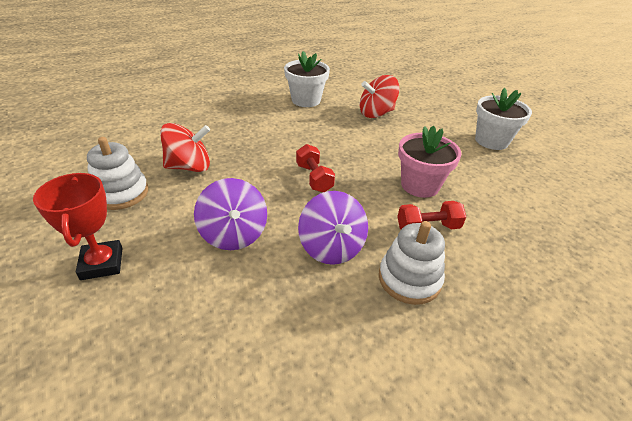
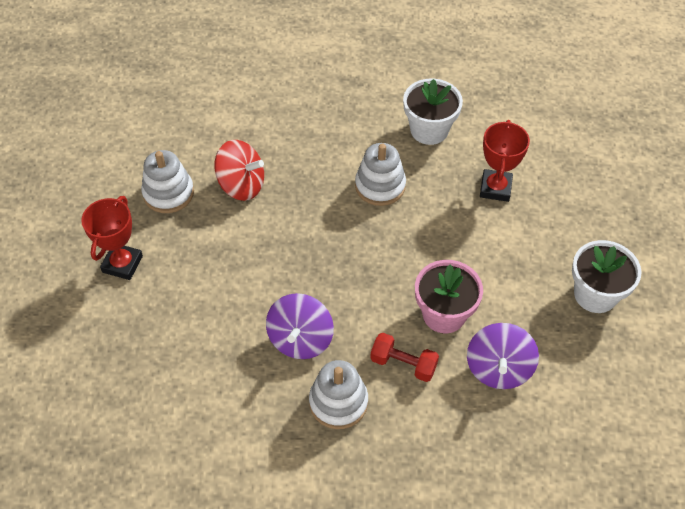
camera: 35 degrees right, 15 degrees up
purple spinning top [194,178,267,250] -> purple spinning top moved to [467,323,539,389]
red dumbbell [296,144,335,192] -> none
red spinning top [360,75,399,118] -> red trophy [480,120,530,202]
none -> white stacking toy [355,143,406,206]

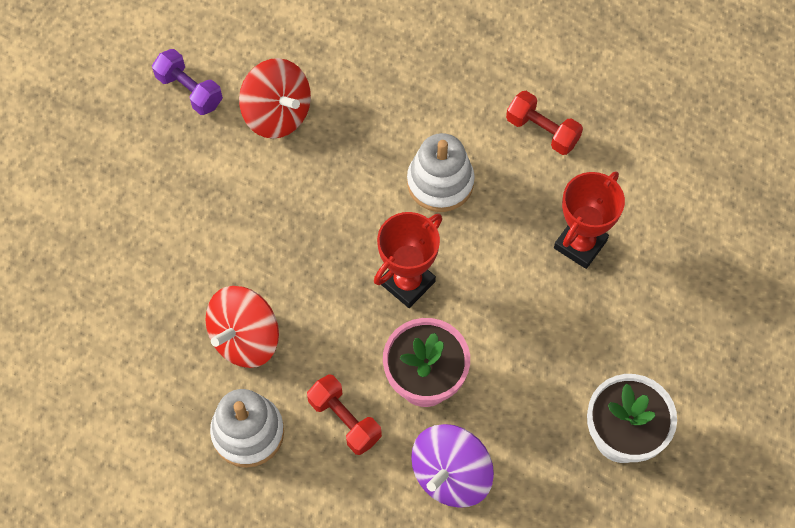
camera: 25 degrees right, 10 degrees up
red trophy [81,196,143,280] -> red trophy moved to [374,212,442,308]
white stacking toy [141,150,194,213] -> purple dumbbell [152,49,223,115]
purple spinning top [266,293,334,359] -> red spinning top [205,286,279,368]
white flower pot [403,79,463,145] -> red dumbbell [506,91,583,155]

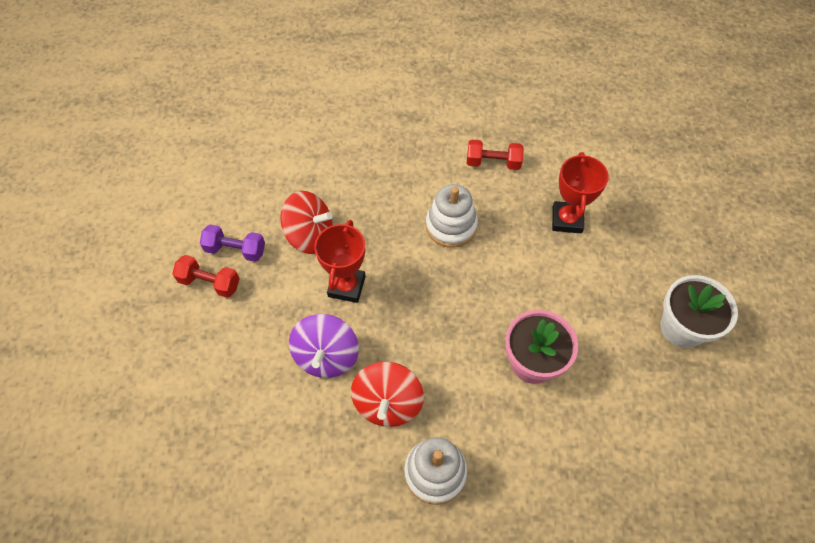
camera: 30 degrees left, 5 degrees down
red dumbbell [307,374,382,455] -> red dumbbell moved to [172,255,240,298]
red trophy [374,212,442,308] -> red trophy moved to [314,220,366,303]
purple spinning top [411,424,494,508] -> purple spinning top moved to [289,314,359,378]

